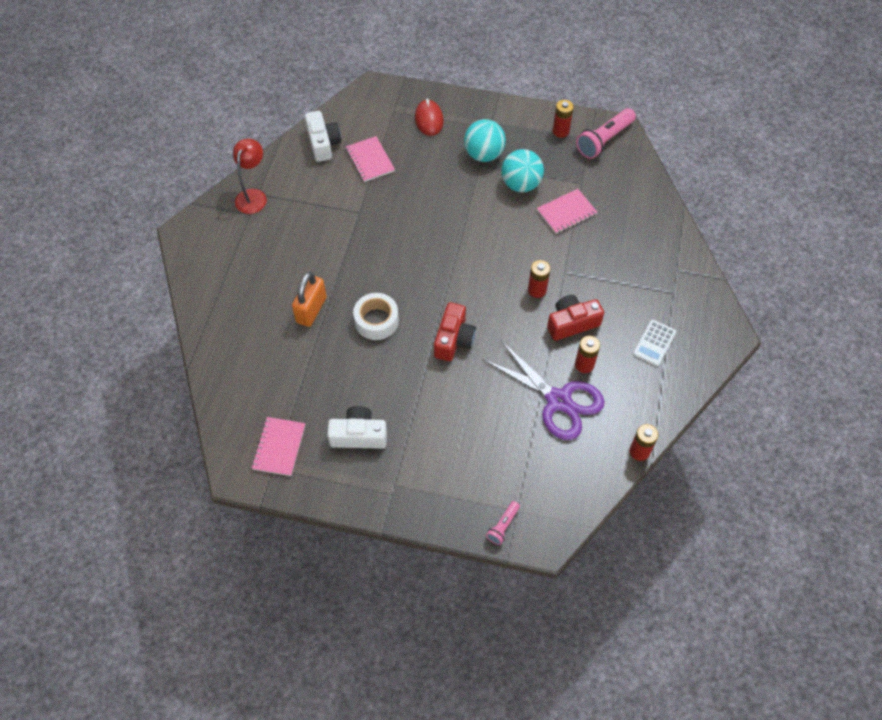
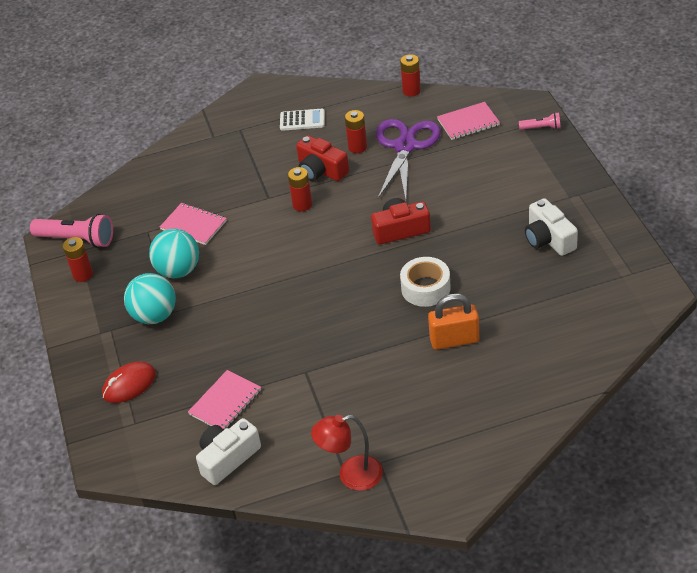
camera: 115 degrees left, 15 degrees down
pink notebook [251,417,305,476] -> pink notebook moved to [437,102,500,140]

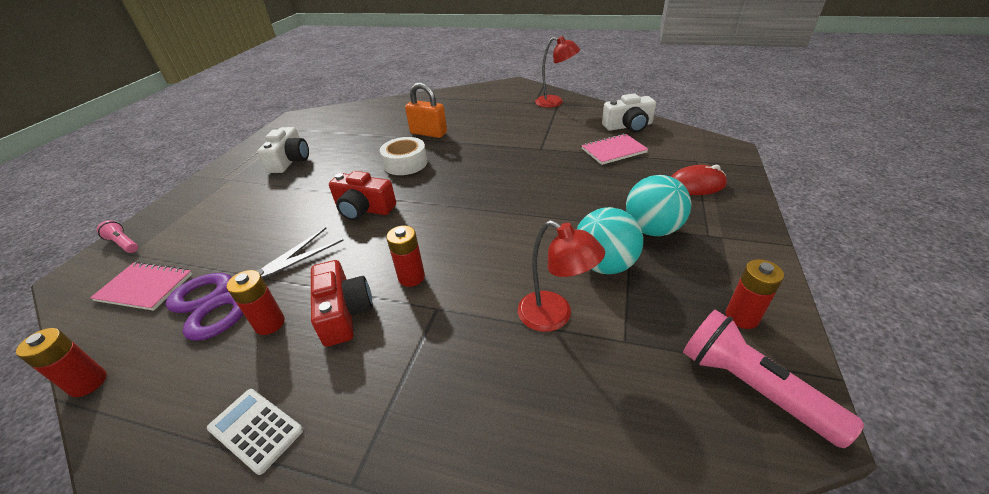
camera: 150 degrees left, 5 degrees down
pink notebook [160,203,227,245] -> red lamp [518,220,605,332]

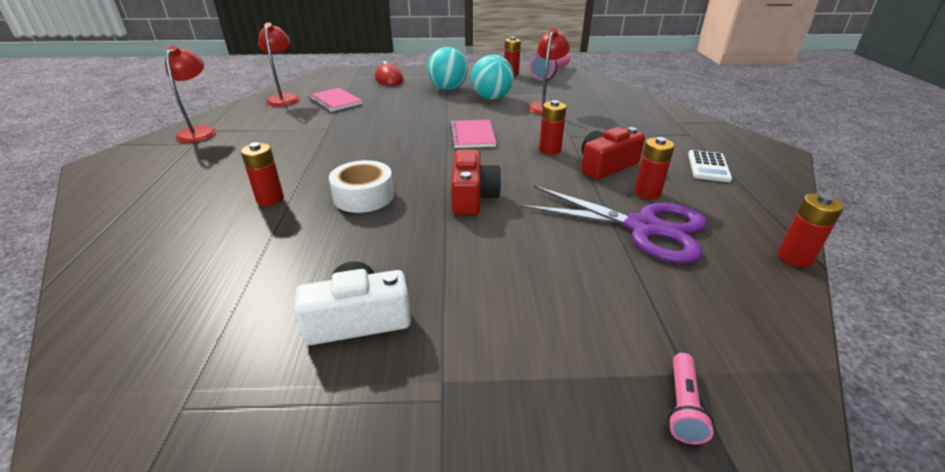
camera: 110 degrees left, 5 degrees down
pink notebook [90,262,192,311] -> pink notebook moved to [450,120,496,148]
orange padlock [405,82,447,138] -> red battery [241,142,284,206]
white camera [602,93,656,133] -> red lamp [258,23,299,106]

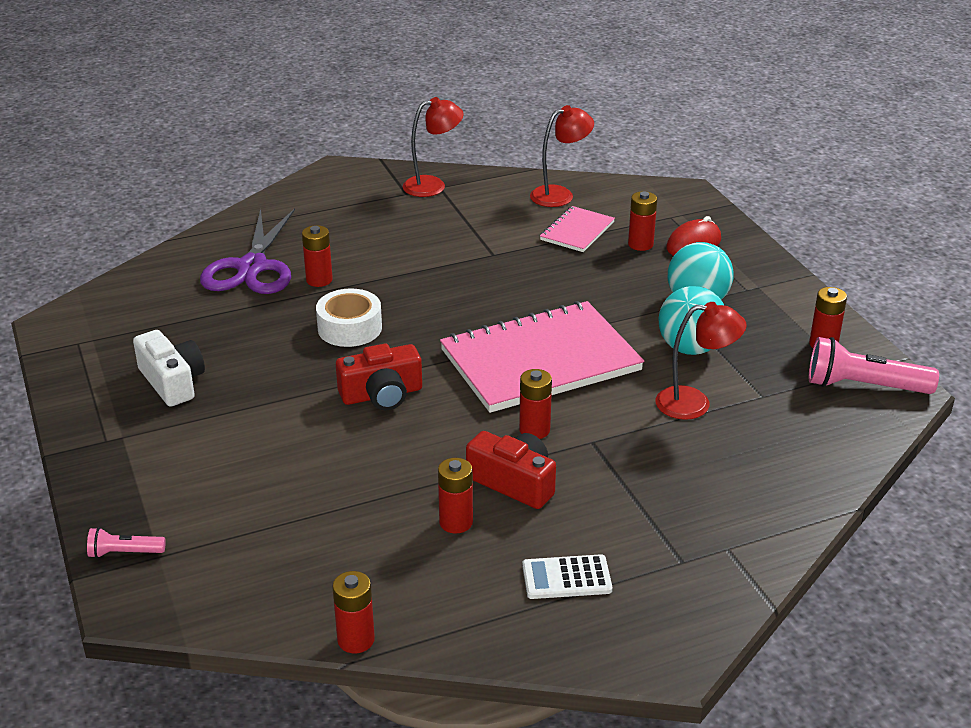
camera: 70 degrees right, 0 degrees up
pink notebook [450,120,496,148] -> pink notebook [440,301,644,413], size x2.10
purple scissors [520,186,707,263] -> purple scissors moved to [200,208,295,294]
none -> red battery [628,191,657,251]

